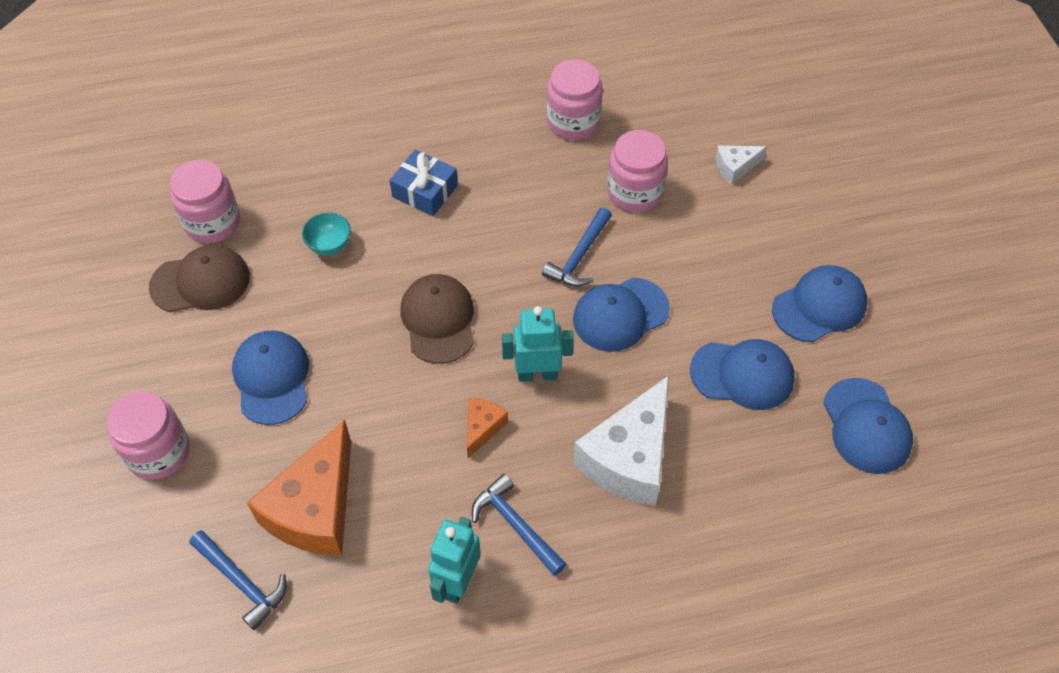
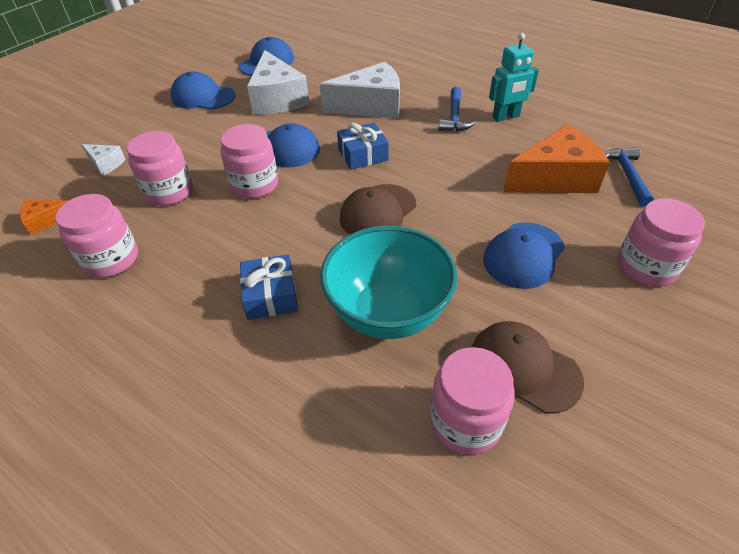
camera: 130 degrees left, 10 degrees down
turquoise bowl [302,212,351,256] -> turquoise bowl [320,226,457,339], size x2.44
orange cheese [467,398,508,458] -> orange cheese moved to [19,200,68,235]
turquoise robot [502,306,574,382] -> blue gift [337,122,389,170]
blue hammer [542,207,612,287] -> pink jar [220,124,278,199]
blue cap [690,339,795,410] -> white cheese [247,50,309,115]

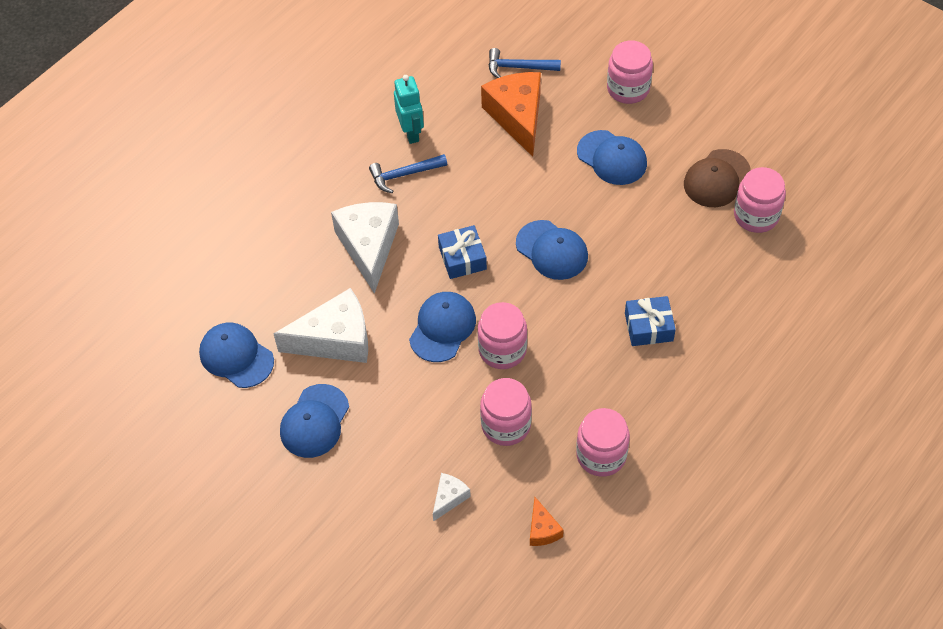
camera: 85 degrees left, 10 degrees up
turquoise bowl [320,226,457,339] -> none
brown cap [340,184,416,234] -> blue cap [516,220,588,280]
blue hammer [438,87,476,131] -> blue hammer turned 150 degrees clockwise [369,154,447,193]

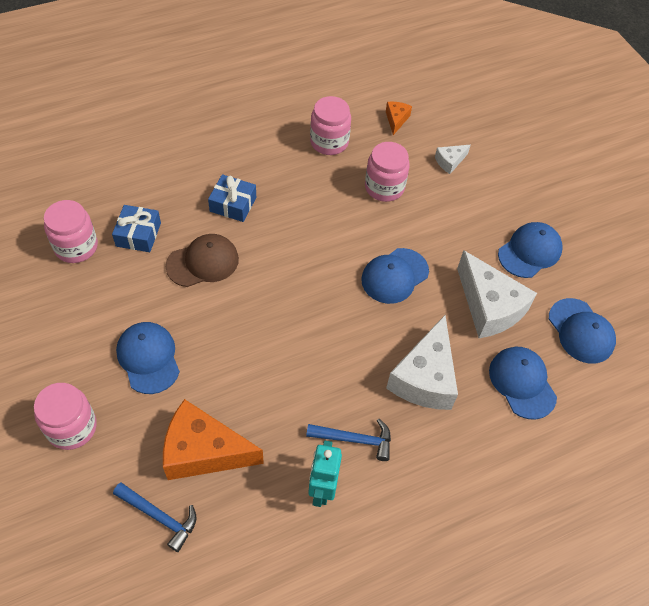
camera: 160 degrees left, 0 degrees up
white cheese [274,288,368,363] -> white cheese turned 135 degrees counterclockwise [457,250,537,338]
blue gift [438,225,487,279] -> blue gift moved to [112,205,161,252]
pink jar [478,302,527,369] -> none
orange cheese [481,72,541,157] -> orange cheese turned 90 degrees clockwise [163,399,264,480]
blue cap [516,220,588,280] -> blue cap moved to [489,347,557,420]
brown cap [684,149,751,207] -> brown cap moved to [166,234,239,287]

